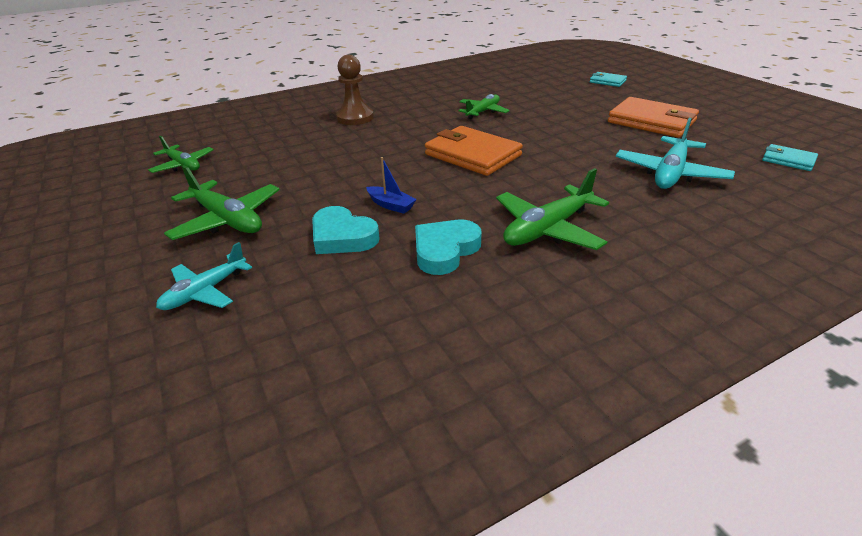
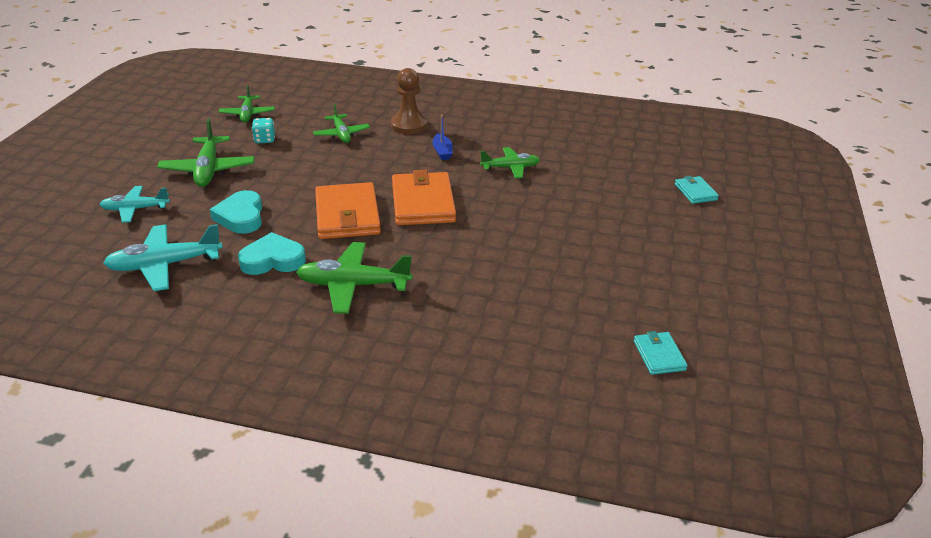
camera: 40 degrees right, 0 degrees up
blue boat [366,157,417,214] -> blue boat moved to [433,114,453,160]
orange wallet [608,97,699,138] -> orange wallet moved to [315,182,381,239]
turquoise plane [616,118,735,189] -> turquoise plane moved to [103,224,223,291]
none -> turquoise dice [252,118,275,143]
none -> green plane [313,104,370,143]

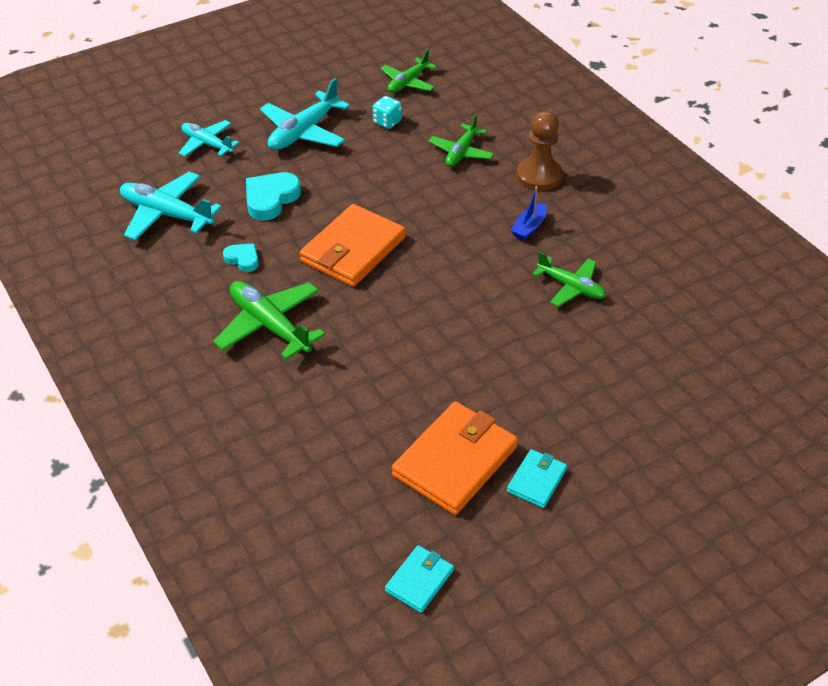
camera: 45 degrees right, 10 degrees up
green plane [157,119,255,187] -> turquoise plane [260,78,350,150]
turquoise heart [238,232,306,275] -> turquoise heart [223,243,259,272], size x0.58
orange wallet [392,170,456,225] -> orange wallet moved to [392,401,518,515]
turquoise wallet [675,176,719,204] -> turquoise wallet moved to [507,449,567,508]

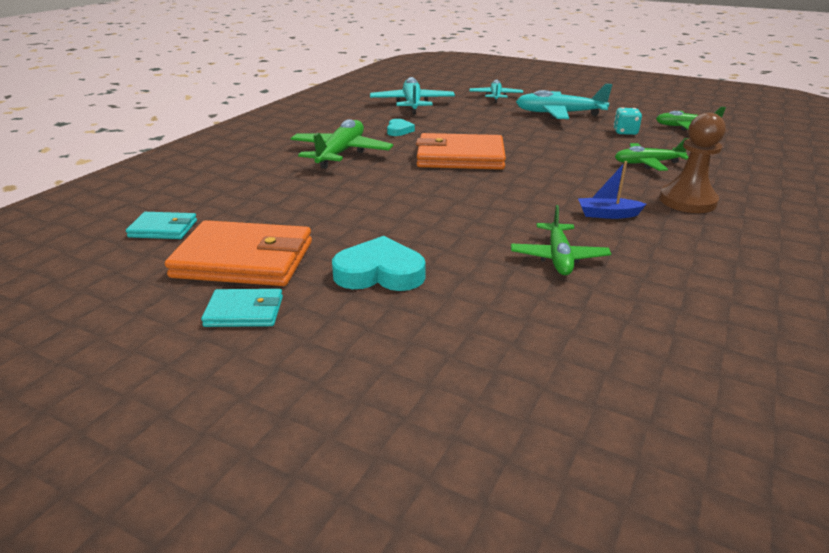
camera: 60 degrees right, 15 degrees down
turquoise heart [246,172,301,220] -> turquoise heart moved to [332,236,426,291]
turquoise wallet [385,545,454,613] -> turquoise wallet moved to [126,212,197,239]

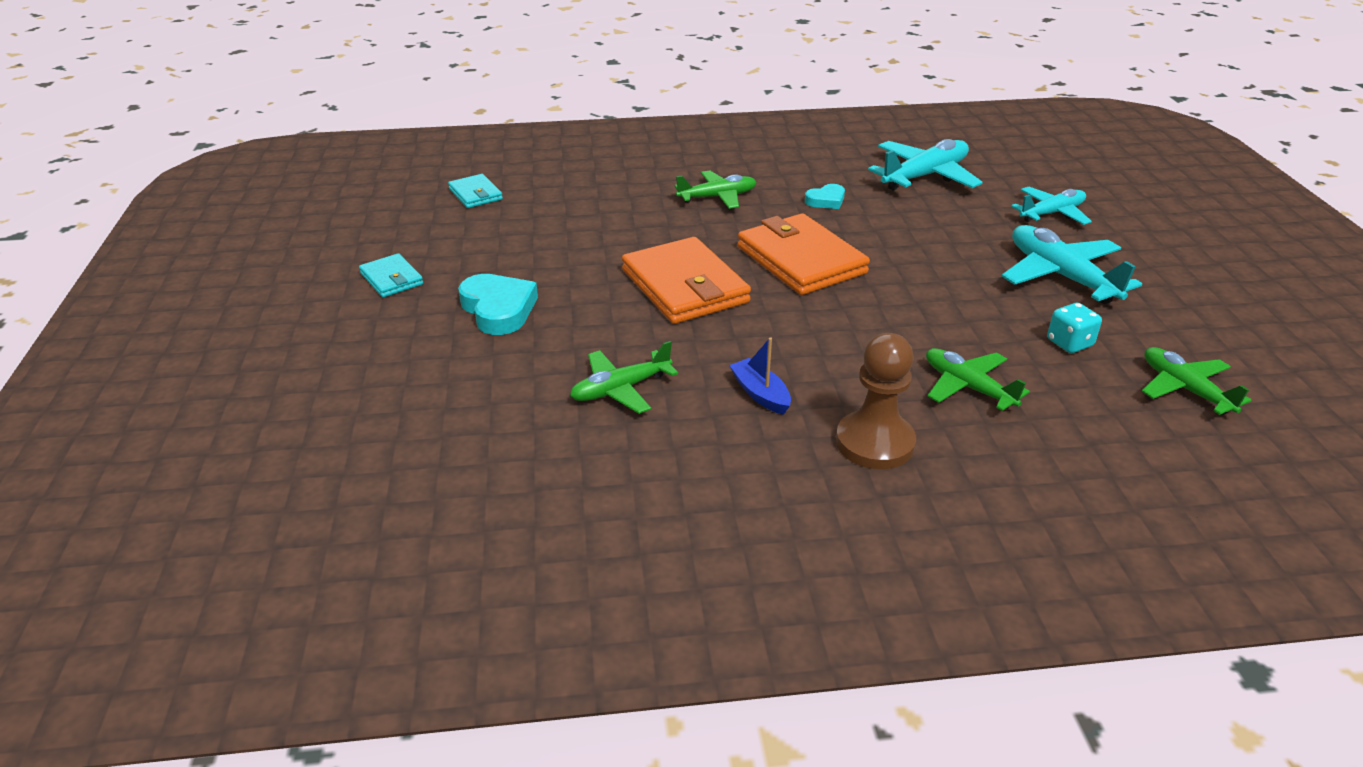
camera: 55 degrees right, 5 degrees up
orange wallet [165,220,312,286] -> orange wallet moved to [622,237,751,324]
green plane [291,119,393,169] -> green plane [675,170,756,209], size x0.66

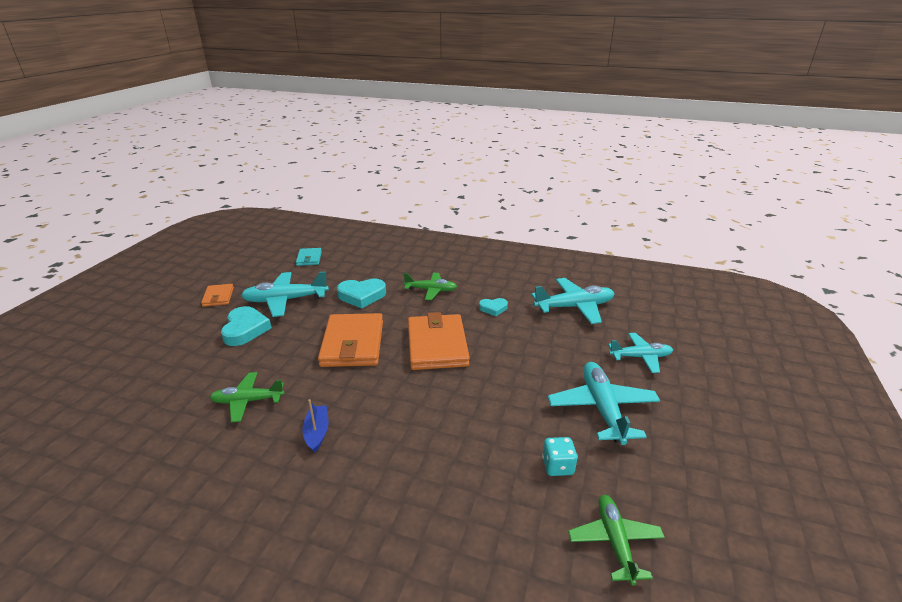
camera: 25 degrees right, 5 degrees down
turquoise wallet [359,253,423,297] -> orange wallet [201,284,234,307]
brown pawn [836,333,916,469] -> none
green plane [926,348,1030,411] -> none
none -> turquoise plane [241,271,329,317]
none -> turquoise heart [337,278,386,309]

